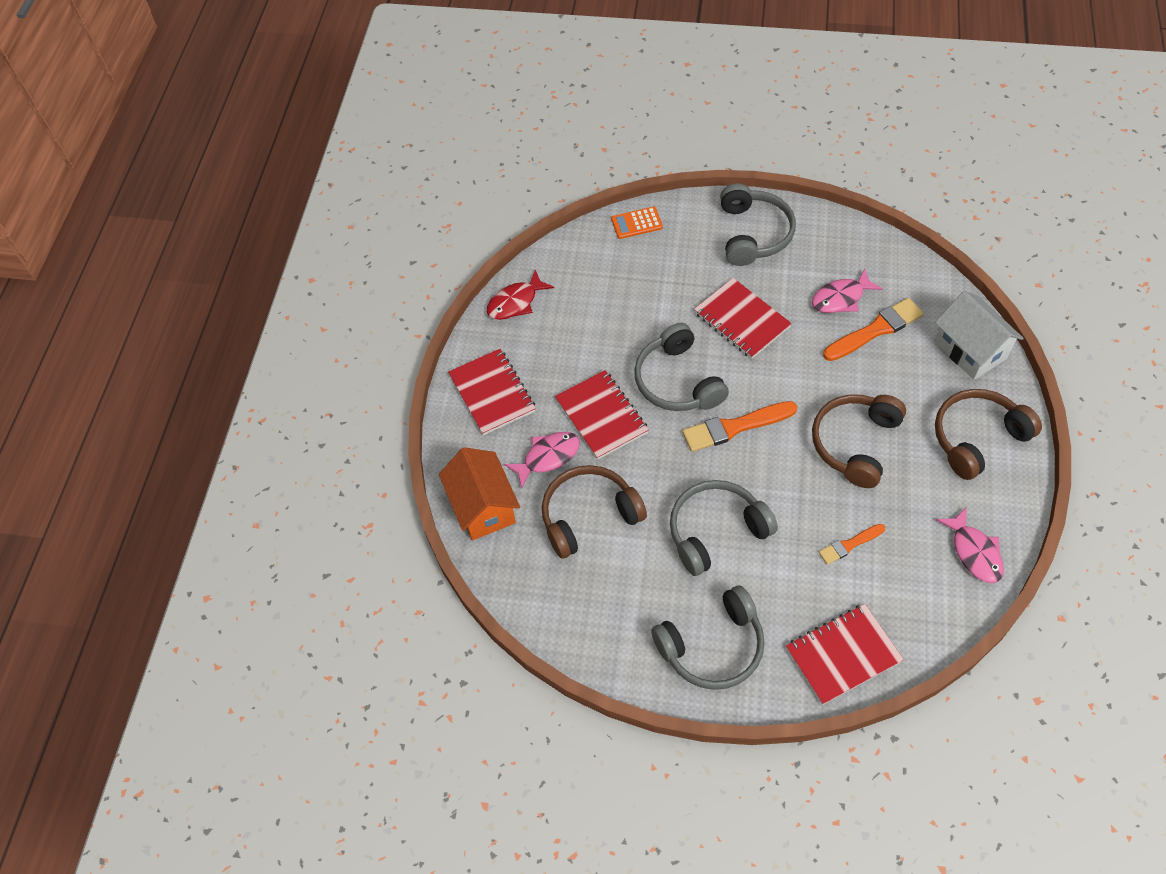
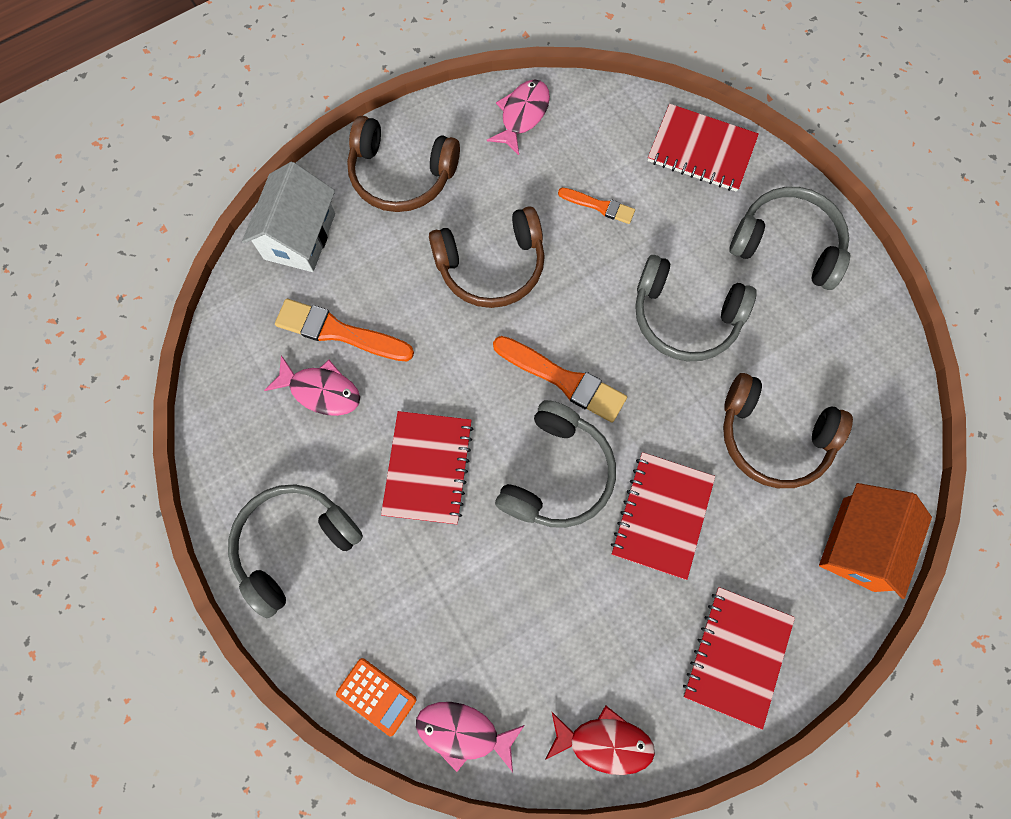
camera: 135 degrees left, 15 degrees up
pink fish [504,432,580,488] -> pink fish moved to [416,702,525,772]

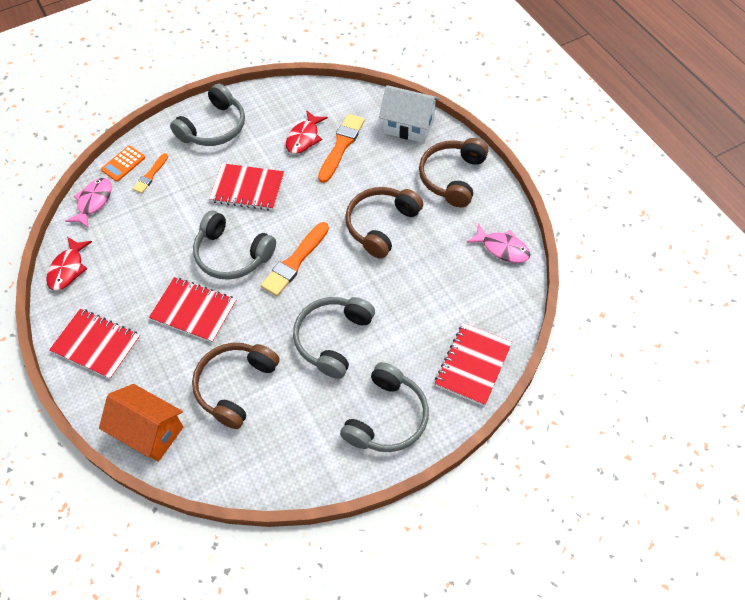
camera: 95 degrees right, 15 degrees down
grey headphones [228,484,363,618] -> grey headphones turned 75 degrees clockwise [170,83,245,146]
pink fish [264,355,360,416] -> red fish [286,110,328,154]
brown headphones [429,206,545,308] -> brown headphones turned 45 degrees clockwise [345,187,423,259]
orange brush [558,188,635,224] -> orange brush moved to [133,153,168,193]

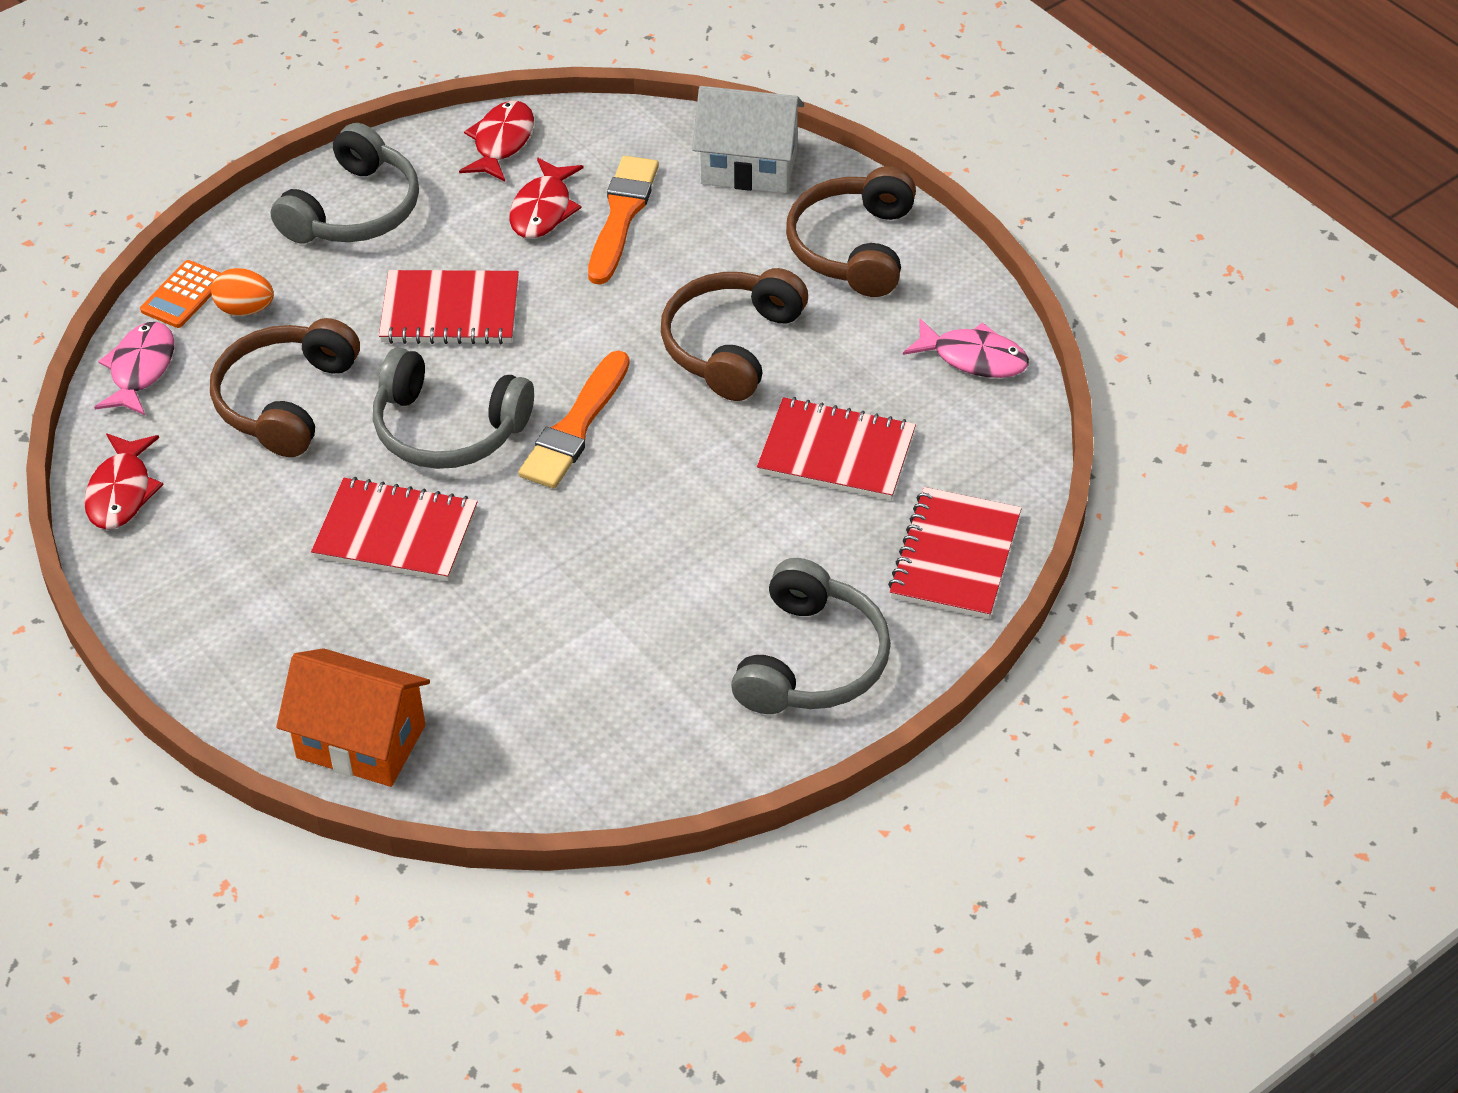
camera: 10 degrees left, 10 degrees down
red notebook [49,309,141,380] -> red notebook moved to [757,397,916,500]
orange brush [133,153,168,193] -> orange egg [211,268,274,316]
brown headphones [192,343,280,429] -> brown headphones moved to [210,318,360,457]
grey headphones [293,297,375,379] -> none
none -> red fish [459,101,534,182]

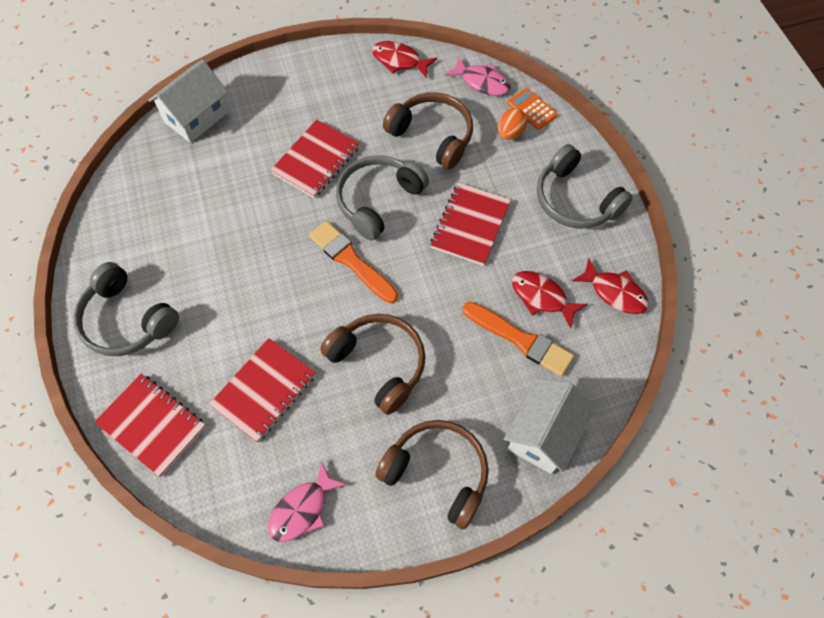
camera: 110 degrees right, 15 degrees up
orange house [276,648,430,787] -> white house [148,59,229,143]

